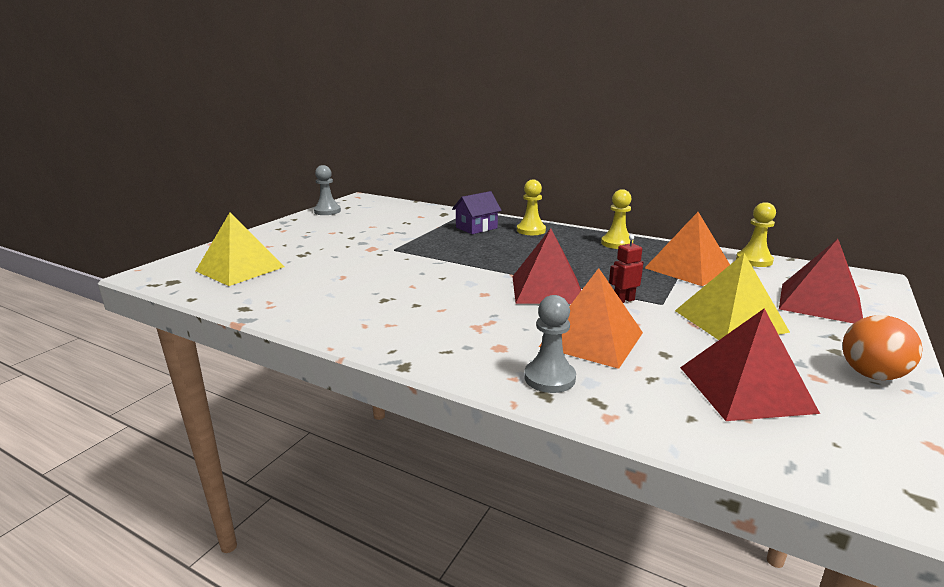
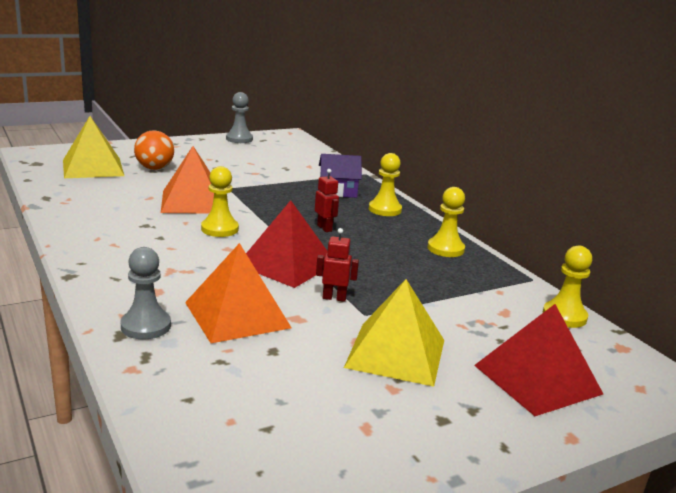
camera: 30 degrees right, 0 degrees up
orange pyramid [645,212,730,286] -> orange pyramid moved to [161,146,214,214]
red pyramid [680,308,820,421] -> none
orange ball [842,315,923,380] -> orange ball moved to [134,130,174,170]
none -> yellow pawn [201,166,239,237]
none -> red robot [315,169,339,232]

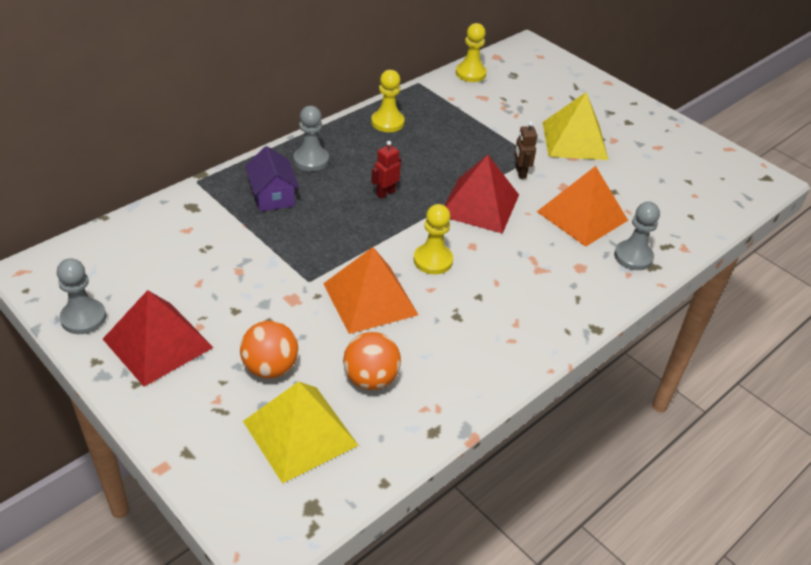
camera: 105 degrees left, 20 degrees up
red robot [316,228,359,302] -> brown robot [514,121,537,179]
yellow pawn [369,153,402,216] -> grey pawn [293,106,329,171]
red pyramid [474,304,603,416] -> red pyramid moved to [103,290,214,387]
none -> orange ball [343,332,401,390]

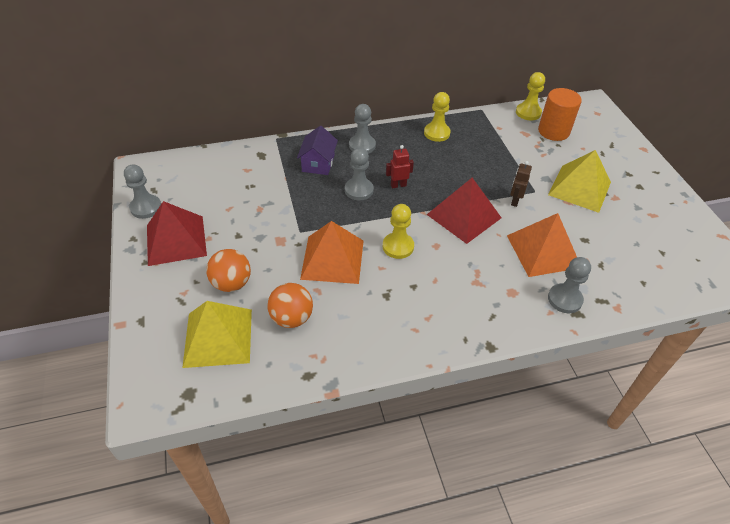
camera: 30 degrees right, 5 degrees up
none -> grey pawn [345,148,374,200]
none -> orange cylinder [538,88,582,141]

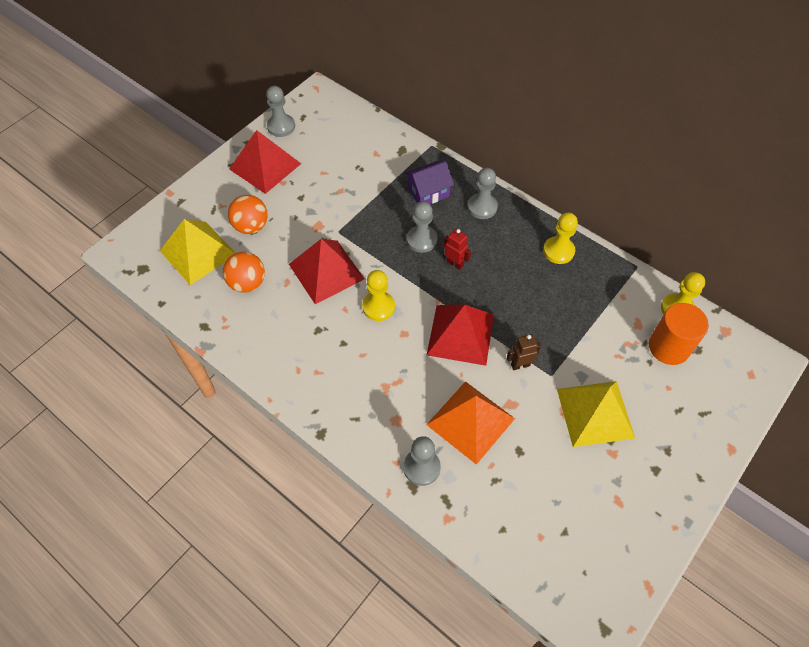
camera: 55 degrees right, 10 degrees up
orange pyramid [300,221,363,284] -> red pyramid [289,239,365,304]

